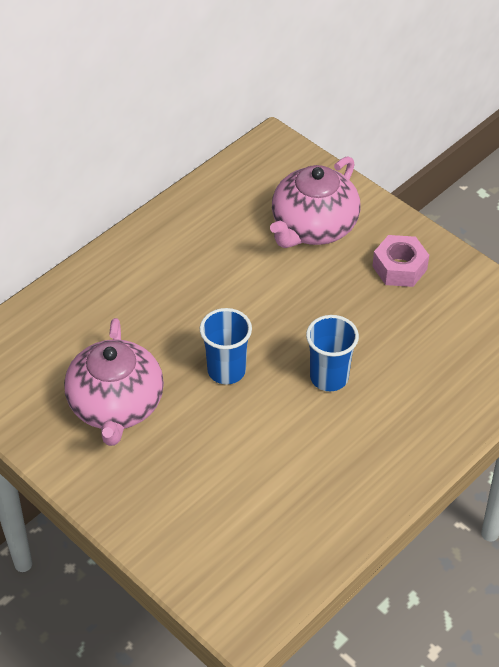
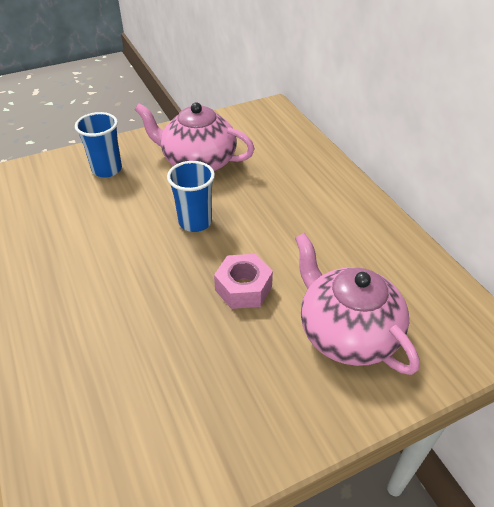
camera: 110 degrees right, 5 degrees down
blue cup [306,315,359,391] -> blue cup moved to [75,112,122,178]
pink nut [372,235,429,287] -> pink nut moved to [214,254,273,309]

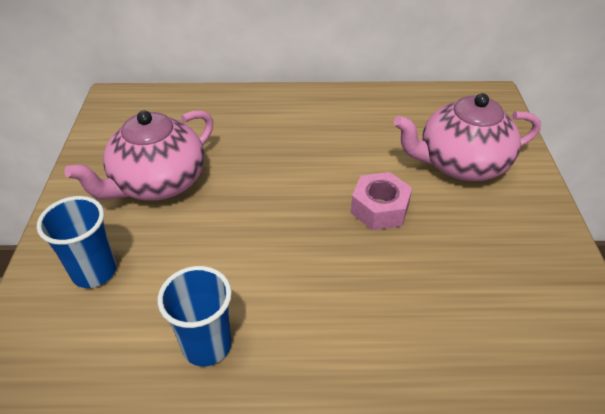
camera: 65 degrees left, 0 degrees up
blue cup [167,161,215,232] -> blue cup moved to [157,266,232,366]

